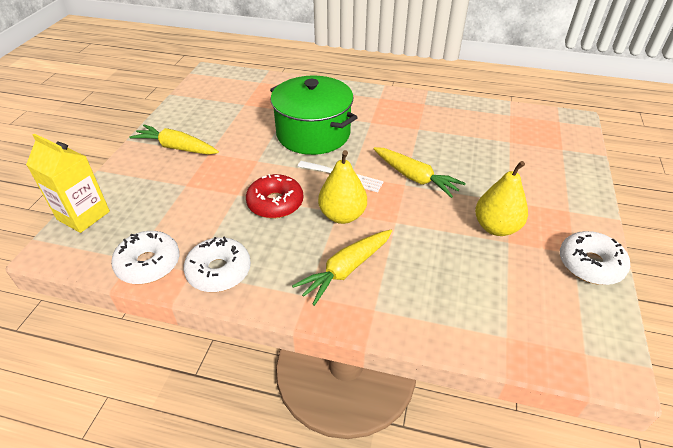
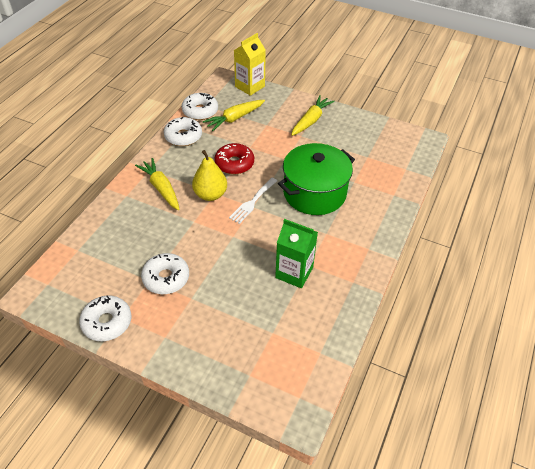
camera: 100 degrees right, 5 degrees up
yellow carrot [373,147,466,198] -> yellow carrot moved to [203,100,265,131]
yellow pear [475,161,528,236] -> white donut [141,253,189,294]
none -> green carton [275,219,318,288]

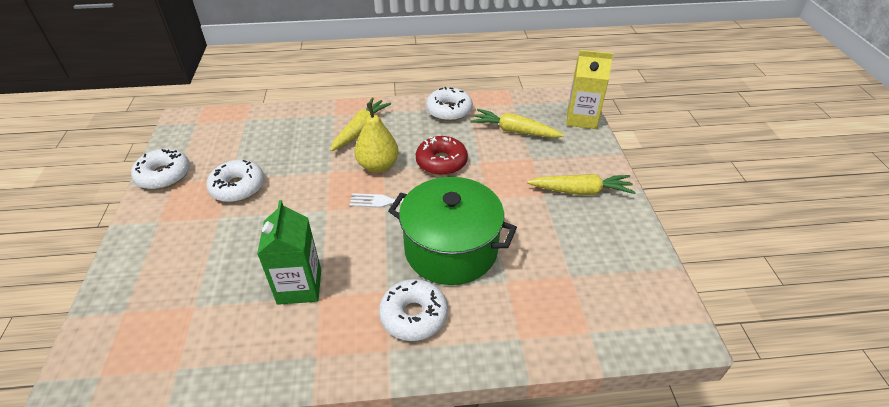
camera: 60 degrees right, 5 degrees down
white donut [182,93,218,120] -> white donut moved to [379,279,448,341]

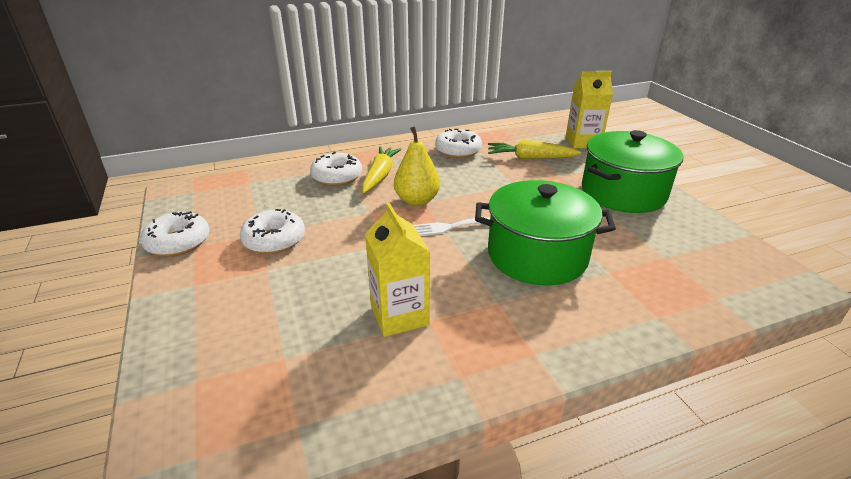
camera: 15 degrees left, 10 degrees down
green carton [257,200,321,305] -> yellow carton [365,203,430,337]
white donut [379,279,448,341] -> white donut moved to [310,152,362,186]
red donut [416,136,468,175] -> none
yellow carrot [527,174,636,195] -> green pot [582,130,683,213]

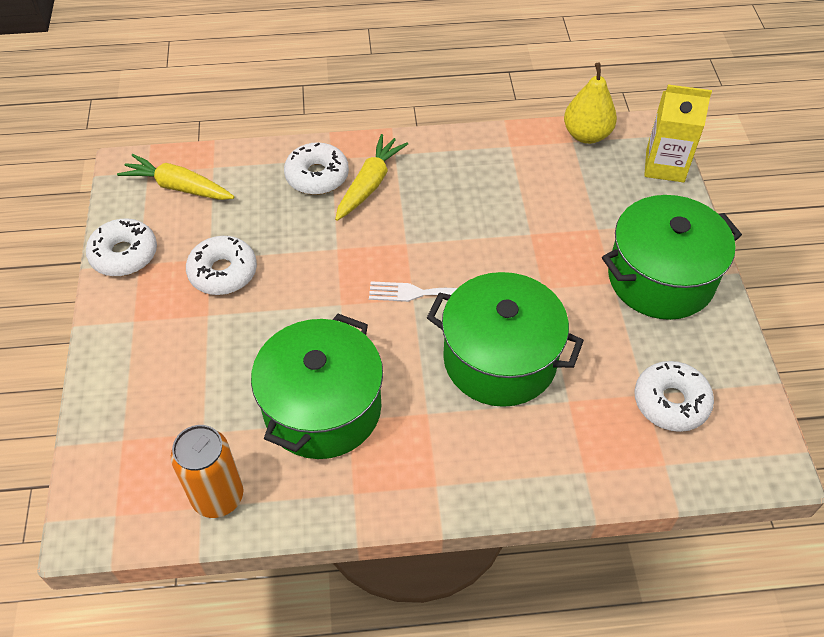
camera: 15 degrees right, 20 degrees up
yellow carton [365,203,430,337] -> green pot [251,314,383,459]
yellow pear [394,126,440,206] -> yellow pear moved to [564,63,617,144]
white donut [435,129,482,158] -> white donut moved to [634,361,714,432]
yellow carrot [488,140,581,159] -> yellow carrot moved to [117,154,234,200]
none -> orange can [171,425,244,518]

